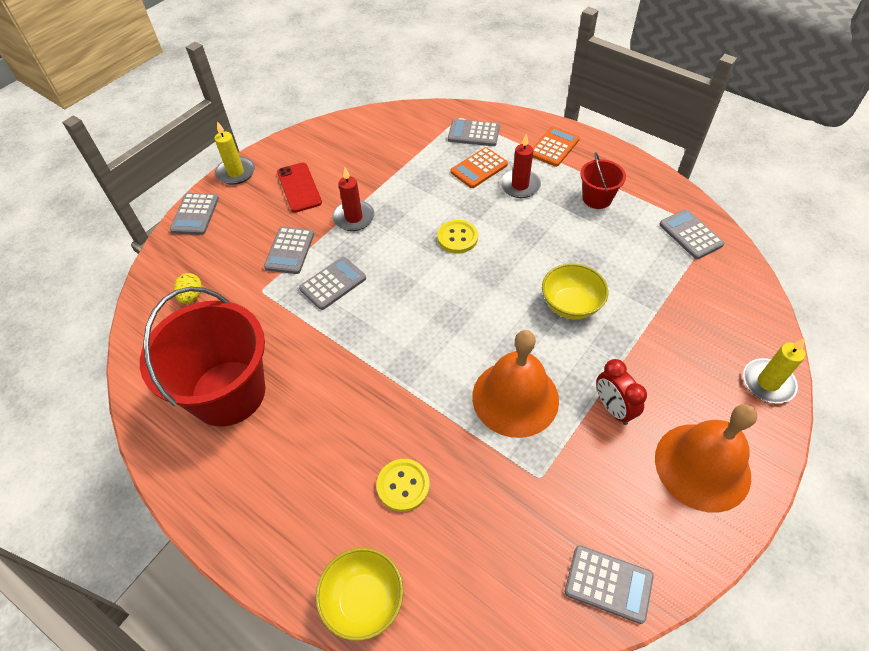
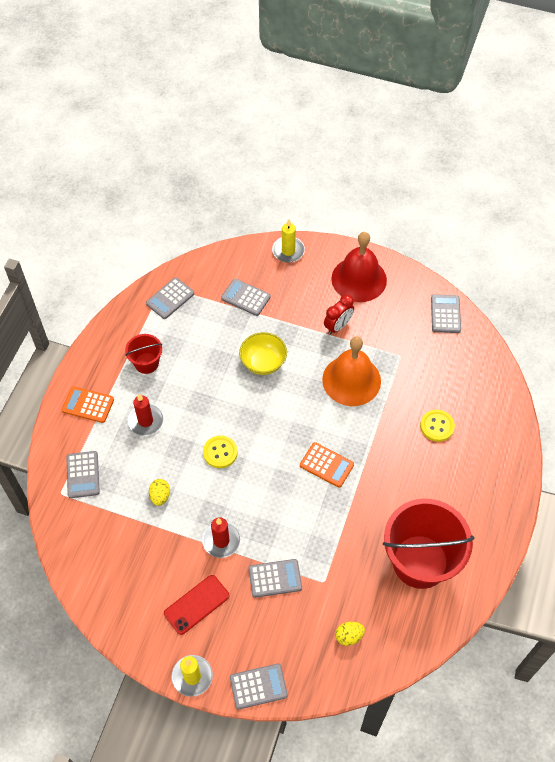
camera: 110 degrees left, 5 degrees up
grey calculator [299,257,366,310] -> grey calculator moved to [221,279,271,316]
yellow bowl [316,548,404,641] -> none
orange calculator [451,147,508,188] -> orange calculator moved to [300,442,354,488]
orange bell [655,404,757,512] -> red bell [331,232,387,302]
none -> yellow egg [149,479,170,506]

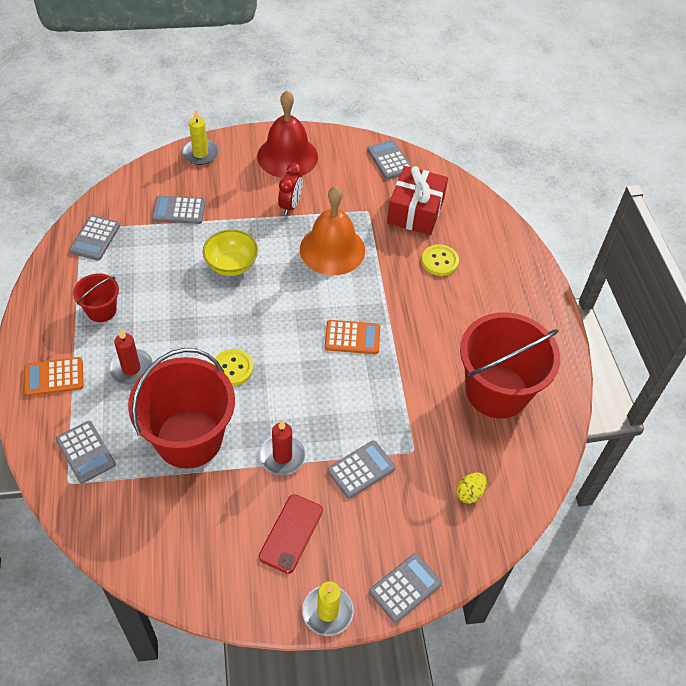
camera: 30 degrees left, 5 degrees down
yellow egg [149,479,170,506] -> red bucket [128,348,235,469]
none -> red gift [387,166,448,235]

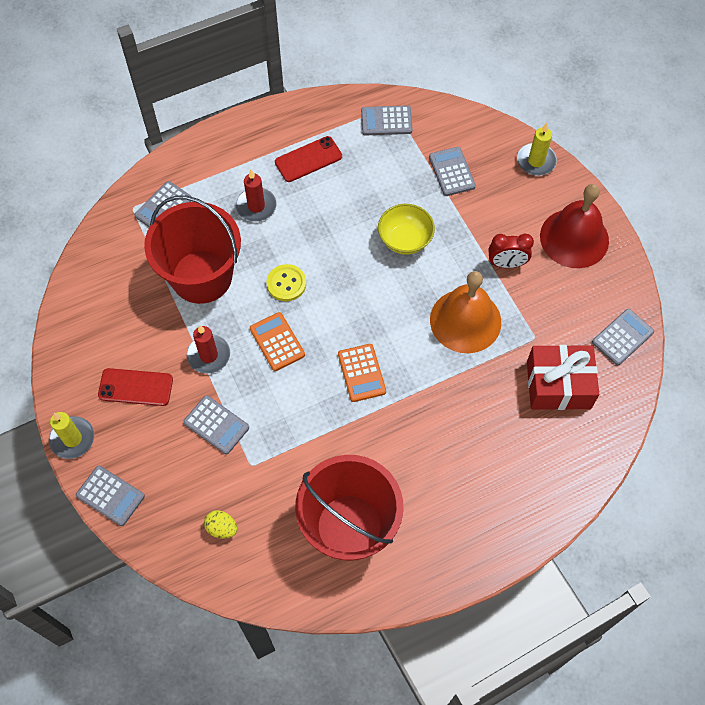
camera: 75 degrees right, 10 degrees up
orange calculator [24,357,83,396] -> orange calculator moved to [250,312,305,371]
red bucket [73,273,119,322] -> red phone [275,136,342,182]
yellow button [422,244,459,276] -> none

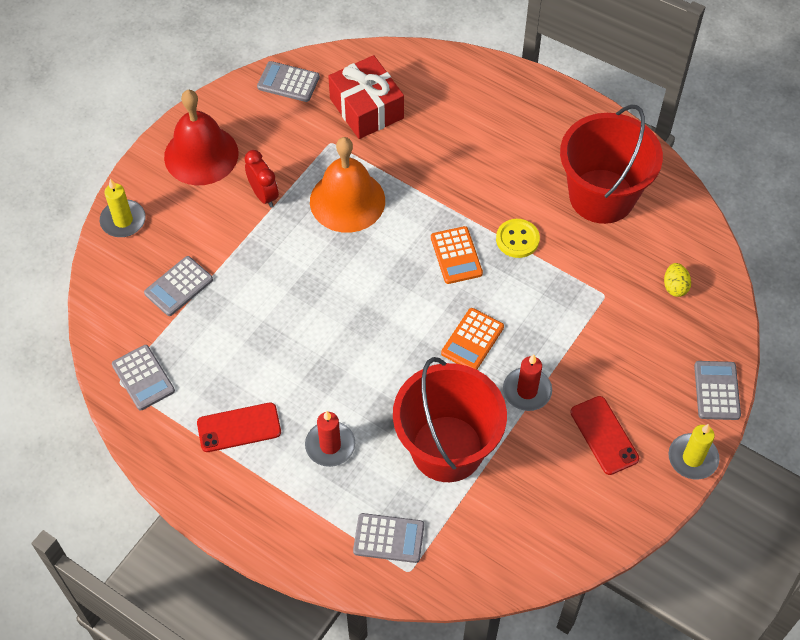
camera: 120 degrees left, 5 degrees down
grey calculator [183,395,249,454] -> none
yellow button [267,264,306,301] -> yellow button moved to [496,219,540,258]
red phone [275,136,342,182] -> red phone turned 45 degrees counterclockwise [197,402,281,452]
orange calculator [338,344,386,402] -> orange calculator turned 120 degrees clockwise [431,226,483,284]
yellow bowl [378,204,435,255] -> none

